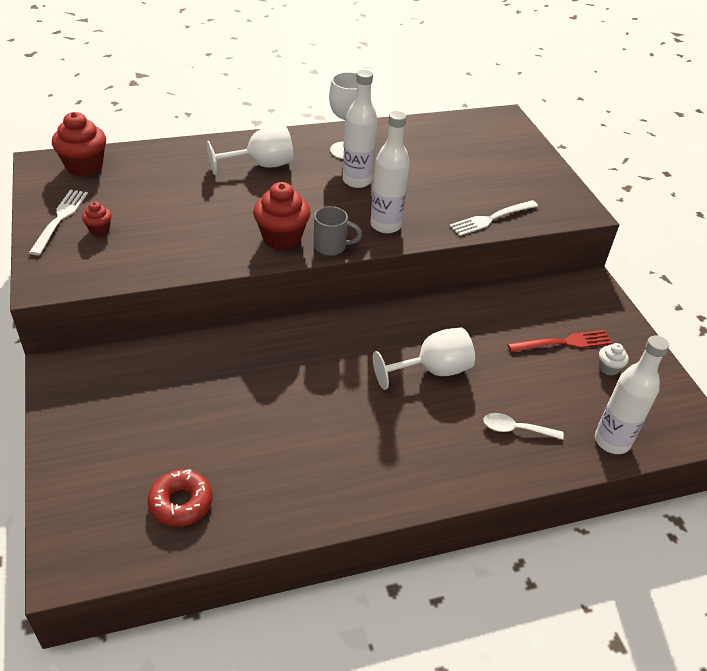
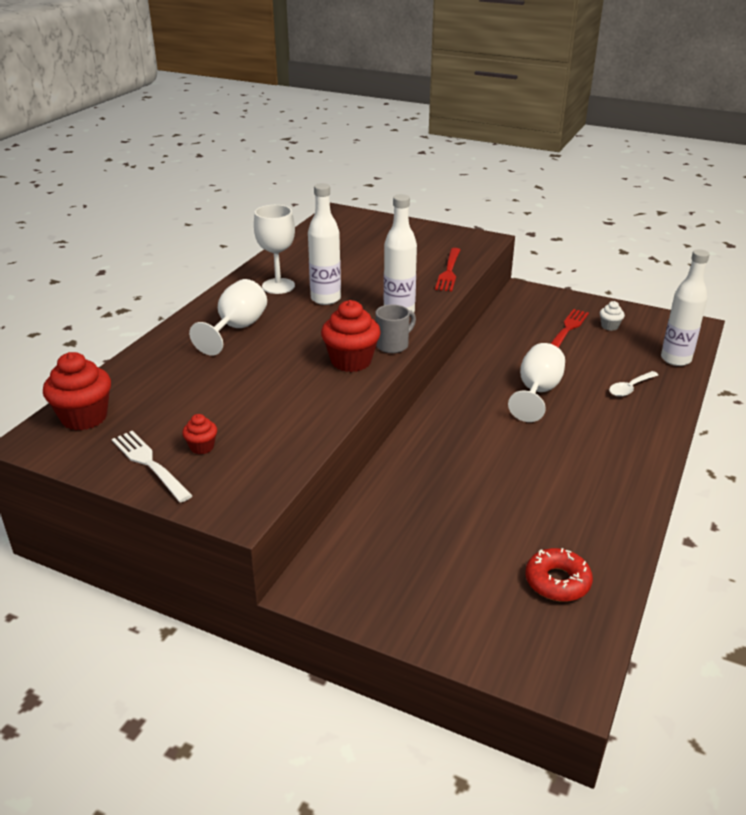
camera: 45 degrees left, 10 degrees down
white fork [449,200,538,236] -> red fork [435,248,460,291]

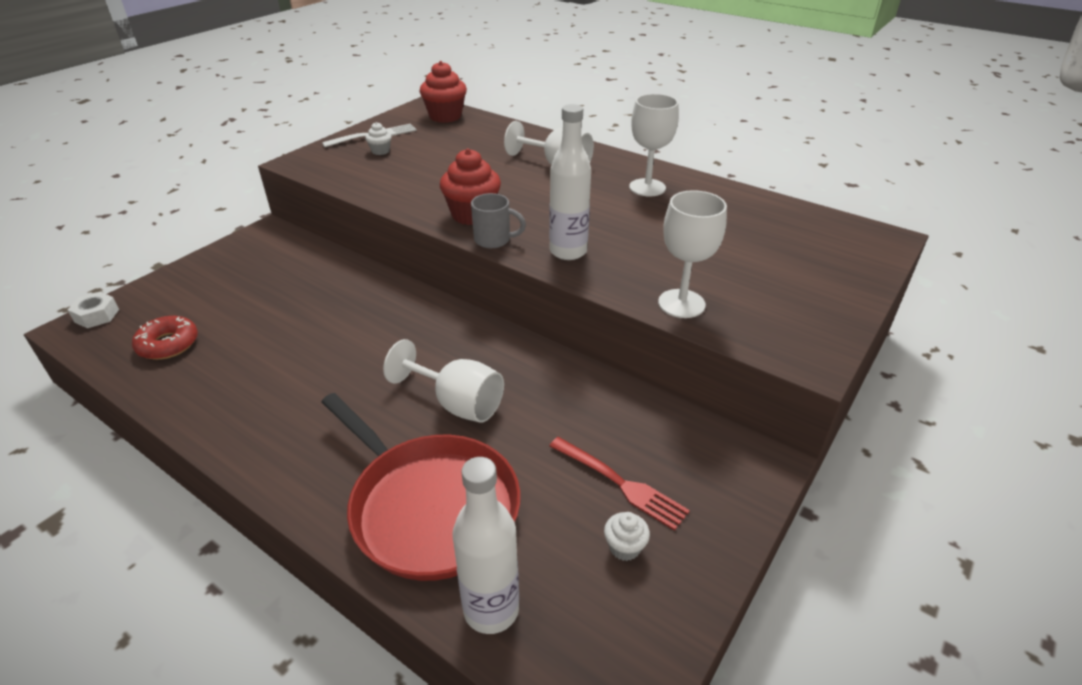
camera: 100 degrees right, 5 degrees up
red cupcake [182,414,217,454] -> white cupcake [365,122,392,155]
white bottle [308,183,341,305] -> none
grey mug [375,304,416,353] -> grey mug turned 45 degrees counterclockwise [471,193,526,248]
red fork [435,248,460,291] -> white goblet [658,190,727,318]
white spoon [609,371,658,397] -> red pan [322,393,521,581]
none -> white nut [68,292,119,328]

